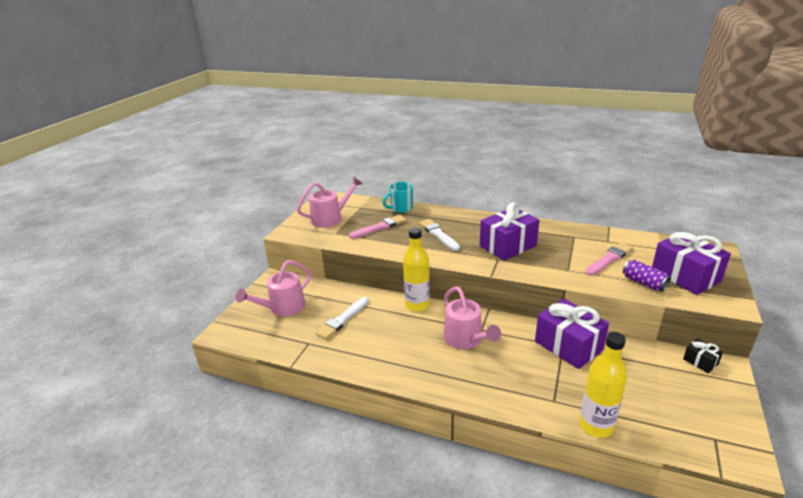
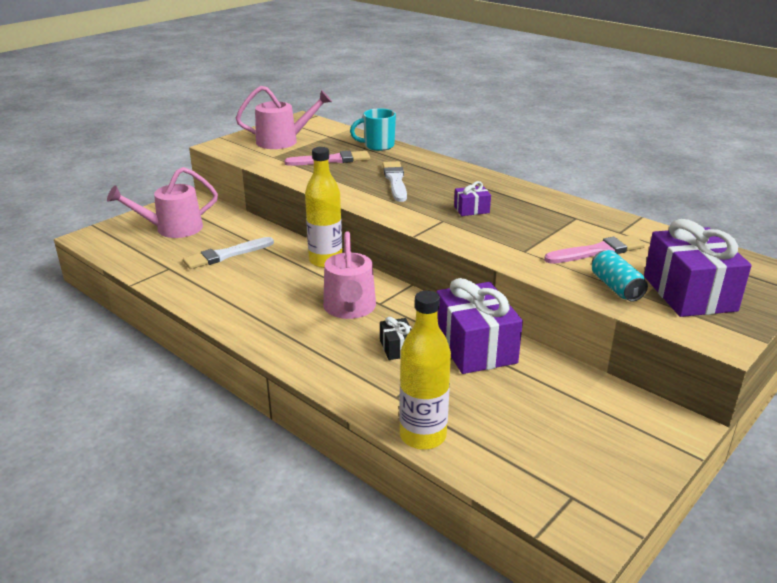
camera: 20 degrees right, 0 degrees up
purple gift [480,202,539,261] -> purple gift [454,181,491,216], size x0.46
purple can [623,260,671,292] -> turquoise can [592,250,648,302]
black gift [683,338,723,373] -> black gift moved to [380,317,412,360]

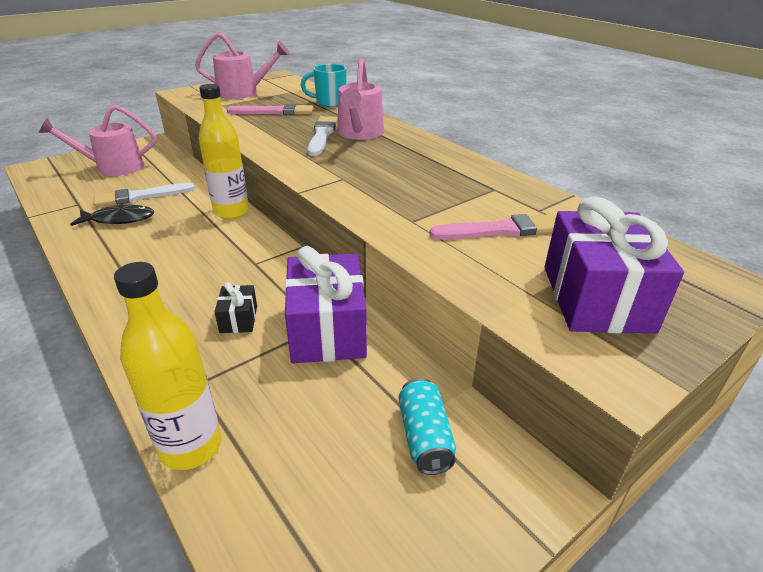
camera: 10 degrees right, 5 degrees up
pink watering can [323,231,376,319] -> pink watering can moved to [337,58,384,140]
purple gift [454,181,491,216] -> none
turquoise can [592,250,648,302] -> turquoise can moved to [398,378,456,475]
none -> black fish [70,204,154,226]

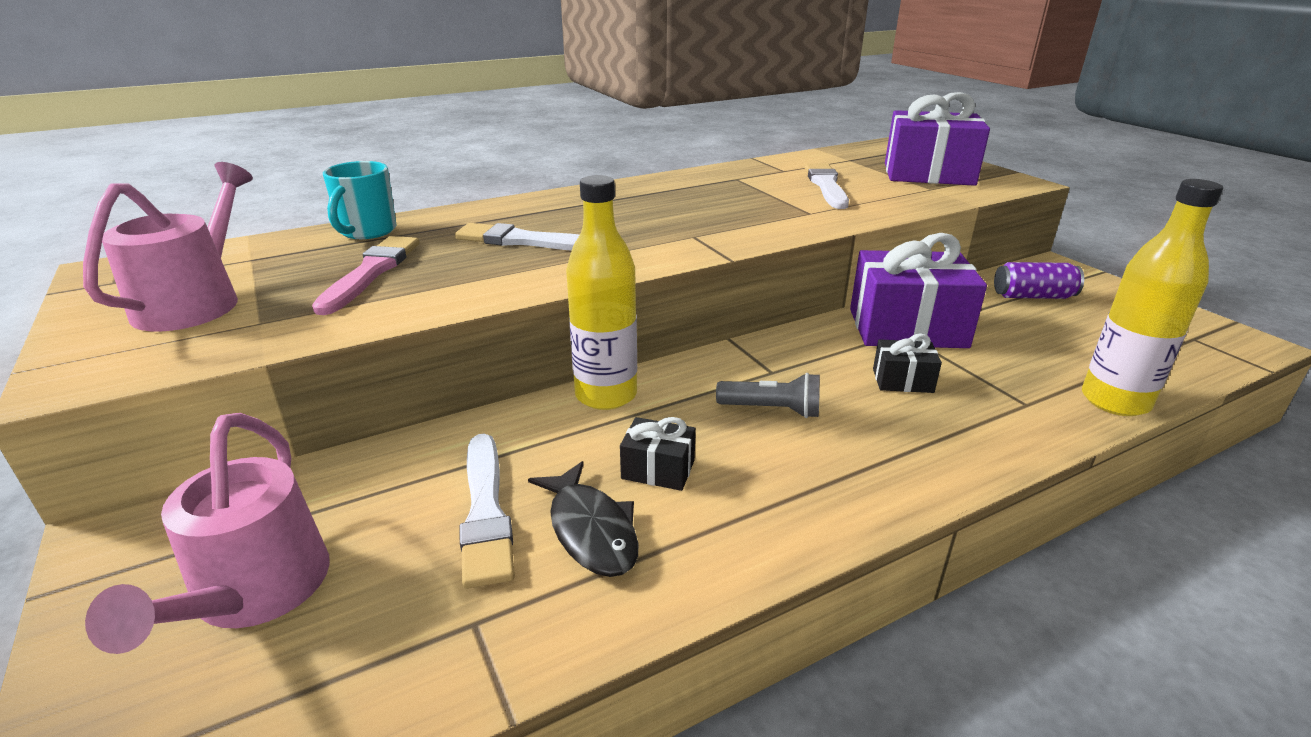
camera: 80 degrees left, 5 degrees down
black fish [70,204,154,226] -> black fish turned 150 degrees clockwise [528,461,639,577]
pink watering can [337,58,384,140] -> none
turquoise can [398,378,456,475] -> purple can [994,262,1084,299]
pink brush [429,214,556,240] -> white brush [805,163,849,209]
none -> black gift [620,417,696,491]
none -> grey flashlight [716,373,820,418]

